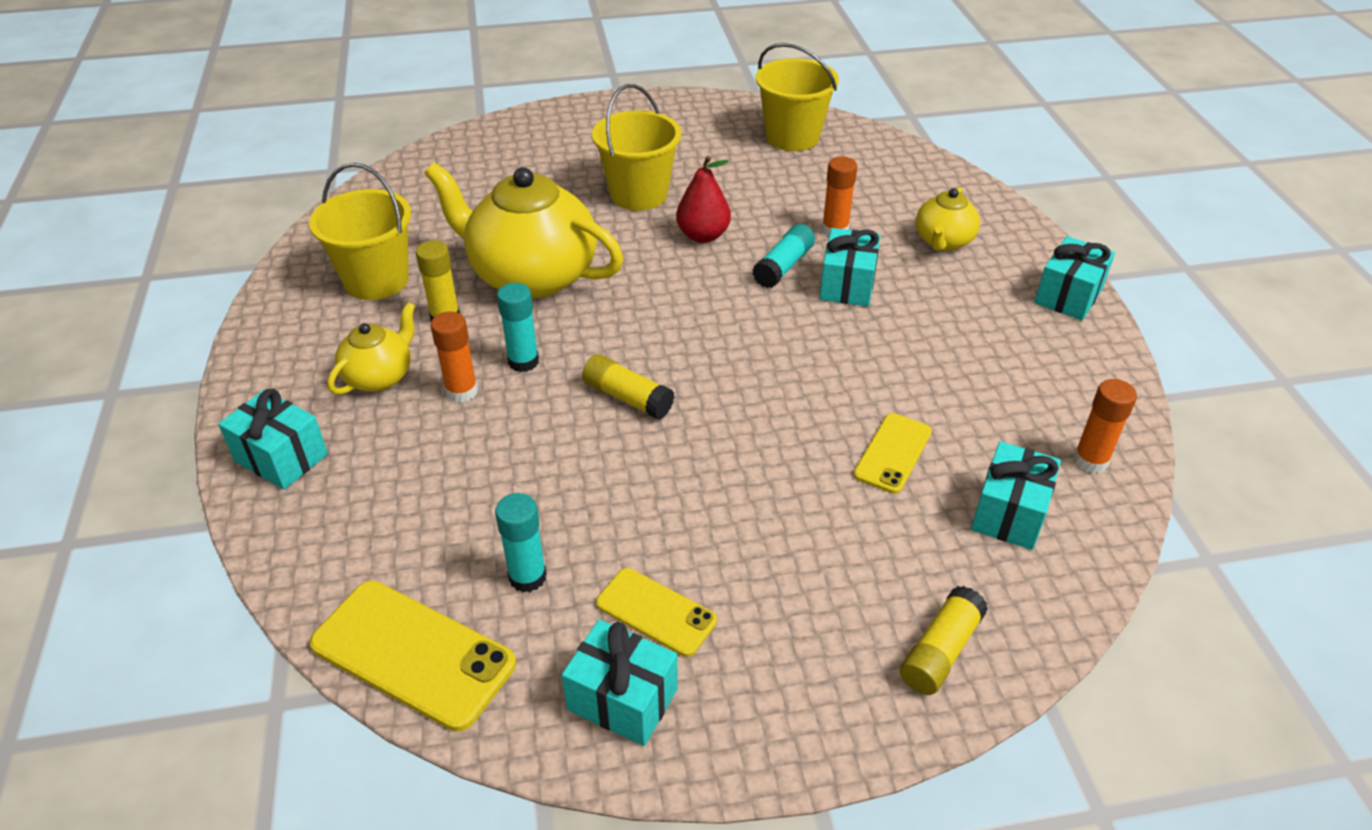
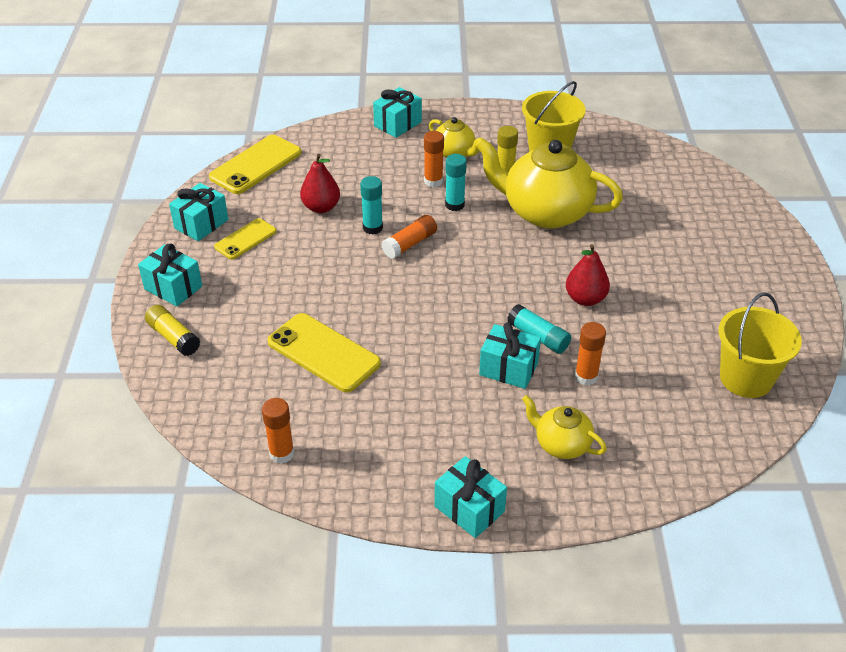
camera: 100 degrees right, 0 degrees up
yellow teapot [424,162,624,299] -> yellow teapot turned 105 degrees counterclockwise [475,138,623,229]
turquoise glue stick [495,493,547,593] -> turquoise glue stick moved to [360,176,383,234]
yellow glue stick [582,354,674,419] -> orange glue stick [382,215,437,259]
yellow bucket [592,84,681,210] -> none
yellow phone [853,413,932,494] -> yellow phone [267,313,381,393], size x1.65
turquoise gift [971,441,1061,550] -> turquoise gift moved to [138,244,202,306]
none -> red pear [300,154,340,213]

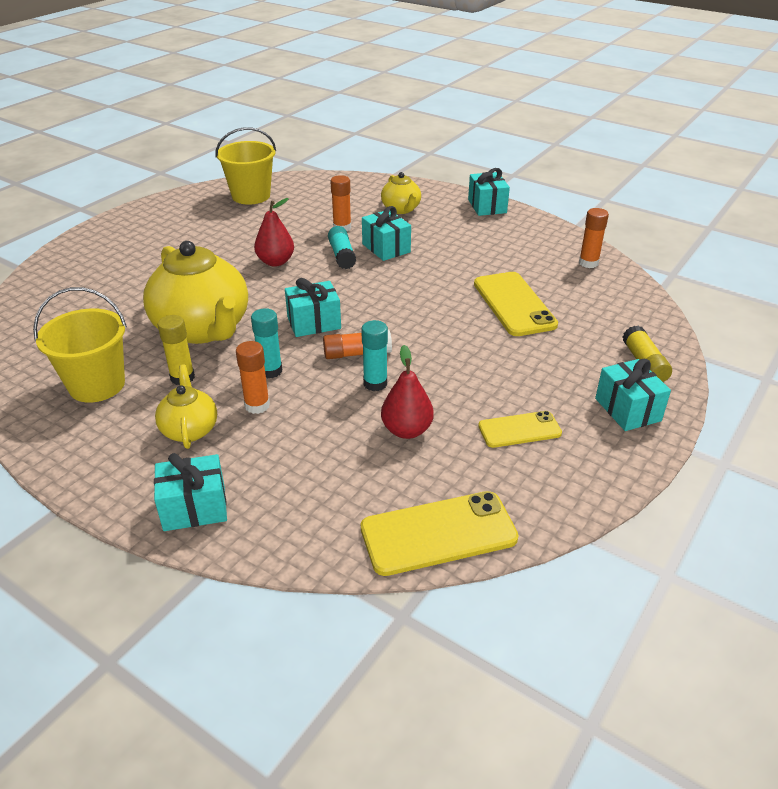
camera: 145 degrees left, 5 degrees down
turquoise gift [169,183,228,241] -> turquoise gift moved to [285,278,341,337]

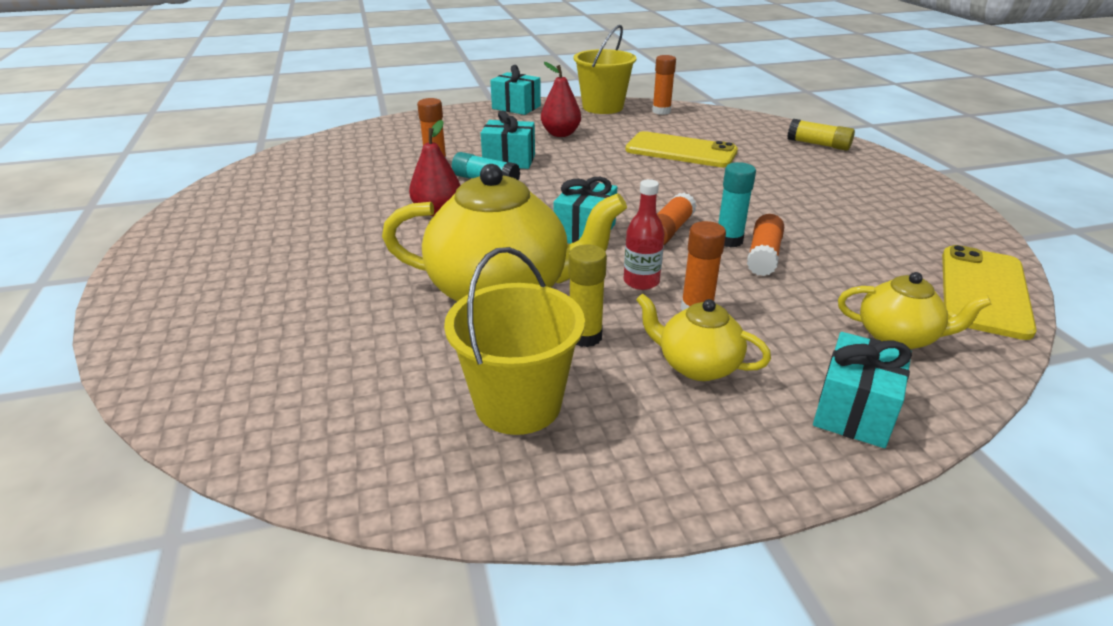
camera: 50 degrees left, 5 degrees down
yellow bucket [215,127,276,205] -> yellow bucket moved to [573,25,637,114]
turquoise glue stick [251,308,282,378] -> red bottle [623,179,665,290]
yellow teapot [381,172,421,214] -> yellow teapot moved to [838,272,991,349]
red pear [381,345,434,439] -> red pear moved to [541,62,581,137]
yellow phone [478,411,562,448] -> none
turquoise gift [595,359,671,431] -> none
none -> orange glue stick [747,214,784,276]

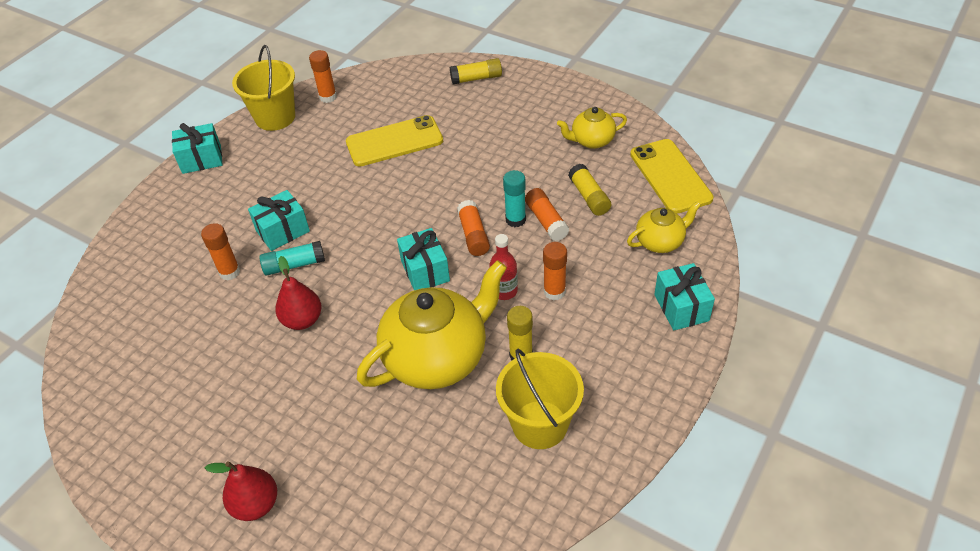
camera: 40 degrees left, 15 degrees up
red pear [541,62,581,137] -> red pear moved to [205,461,277,521]
yellow teapot [636,293,771,381] -> yellow teapot moved to [557,107,627,149]
none -> yellow glue stick [568,164,611,216]

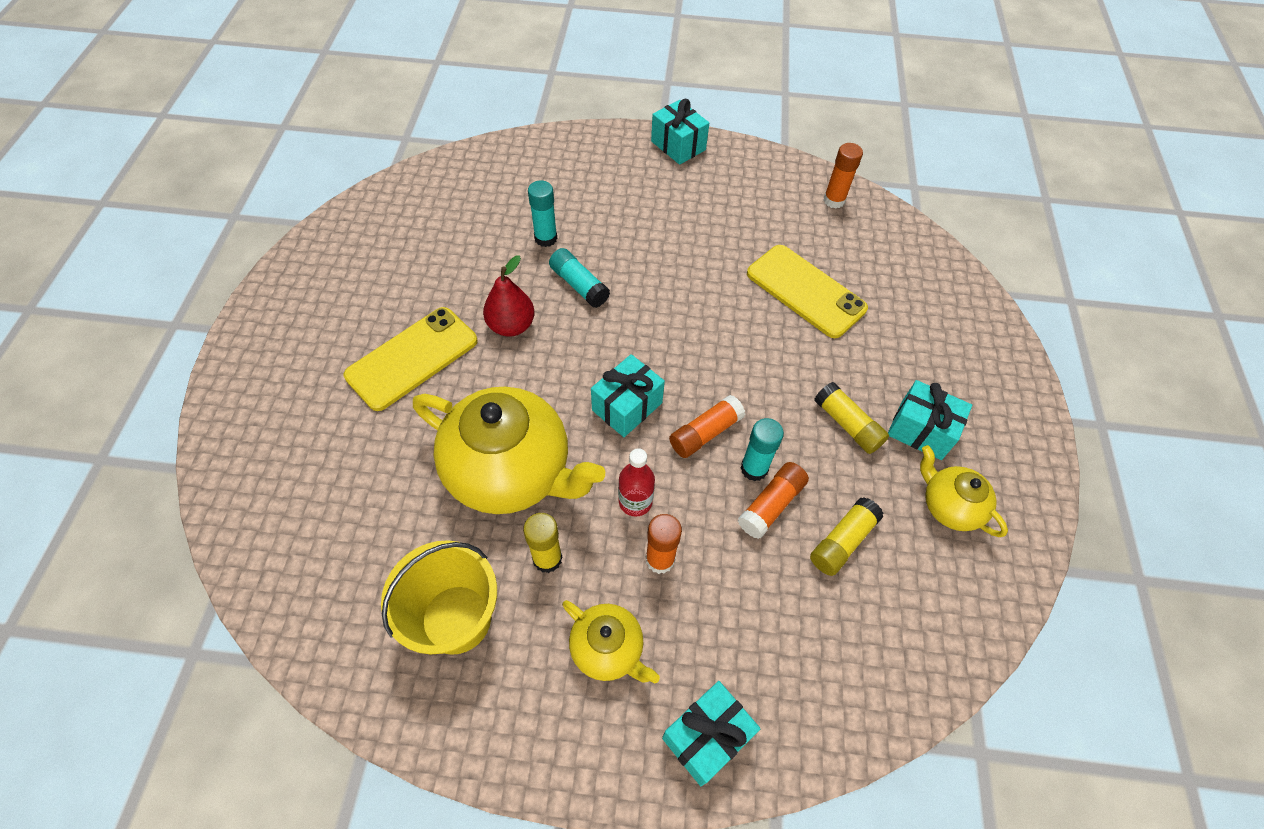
camera: 60 degrees right, 10 degrees up
orange glue stick [201,223,240,280] -> turquoise glue stick [528,180,557,247]
red pear [205,461,277,521] -> none
yellow bucket [232,45,295,131] -> none
turquoise gift [248,190,310,251] -> turquoise gift moved to [888,380,972,460]
yellow glue stick [450,58,502,84] -> yellow glue stick moved to [814,382,889,454]
yellow teapot [627,201,701,253] -> yellow teapot moved to [562,600,660,683]
yellow phone [630,139,714,214] -> yellow phone moved to [344,307,478,411]

